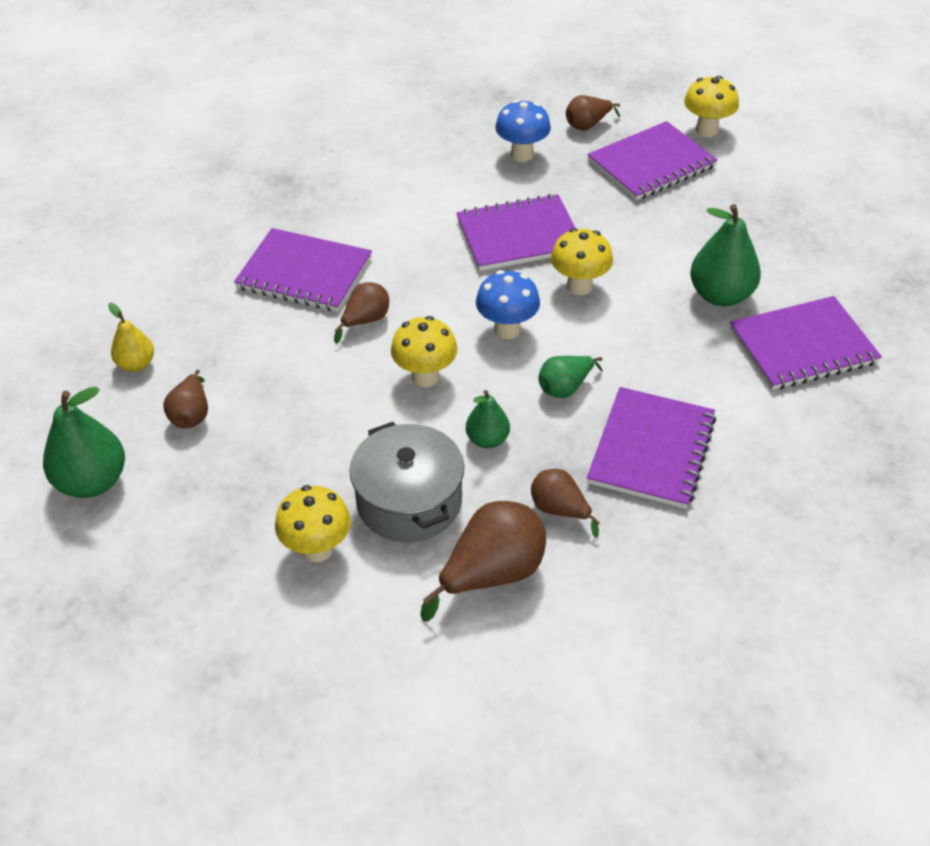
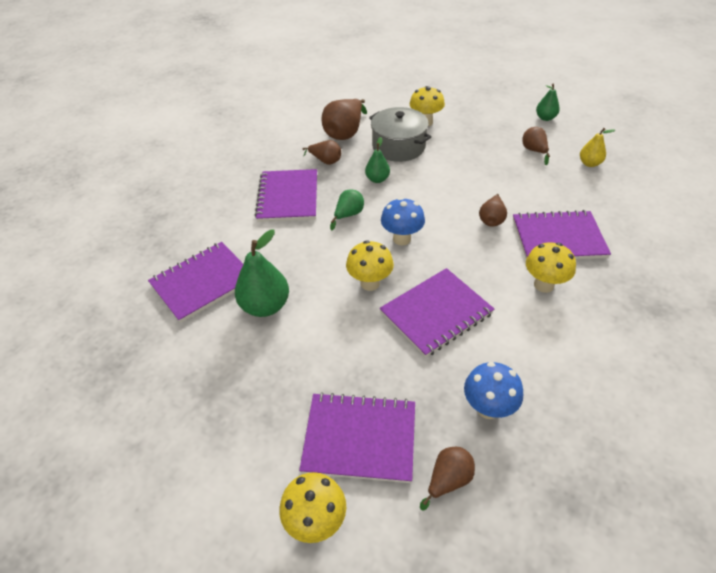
camera: 160 degrees right, 0 degrees up
green pear [43,386,125,498] -> green pear [536,84,560,121], size x0.58
yellow mushroom [391,316,458,387] -> yellow mushroom moved to [526,242,576,293]
purple notebook [587,121,718,201] -> purple notebook turned 60 degrees clockwise [299,392,415,483]

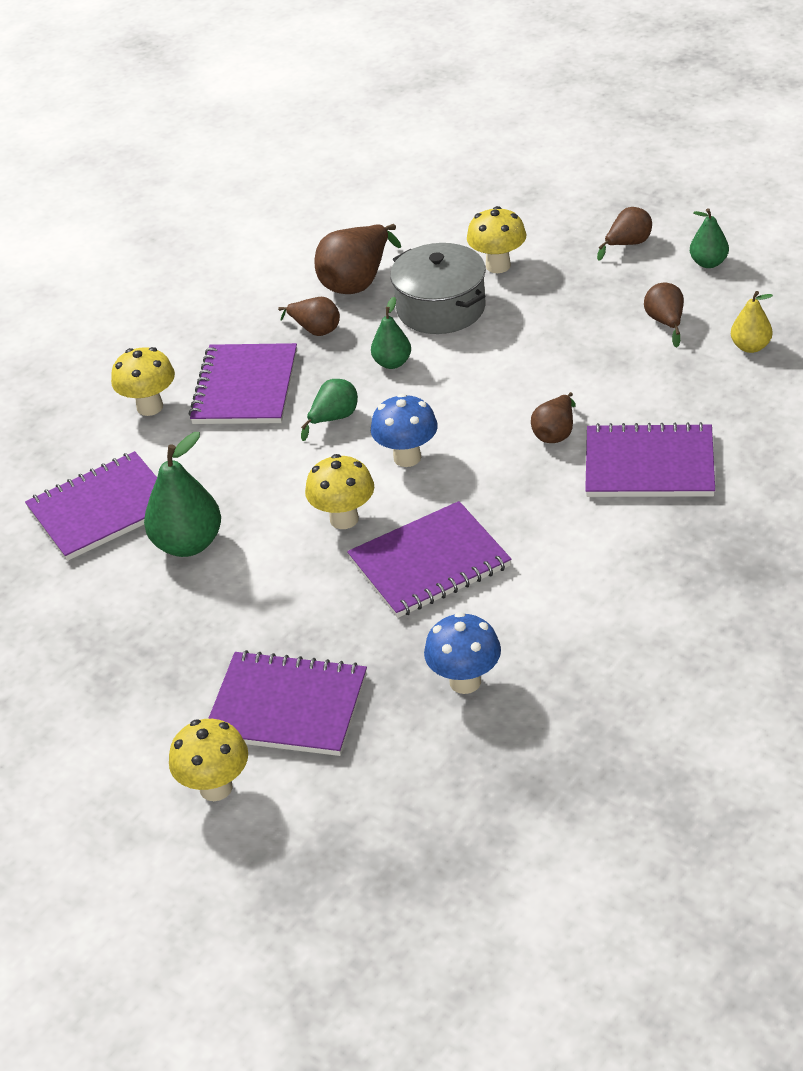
camera: 10 degrees right, 5 degrees down
brown pear [420,447,475,511] -> brown pear moved to [597,207,652,261]
yellow mushroom [526,242,576,293] -> yellow mushroom moved to [111,347,175,416]

